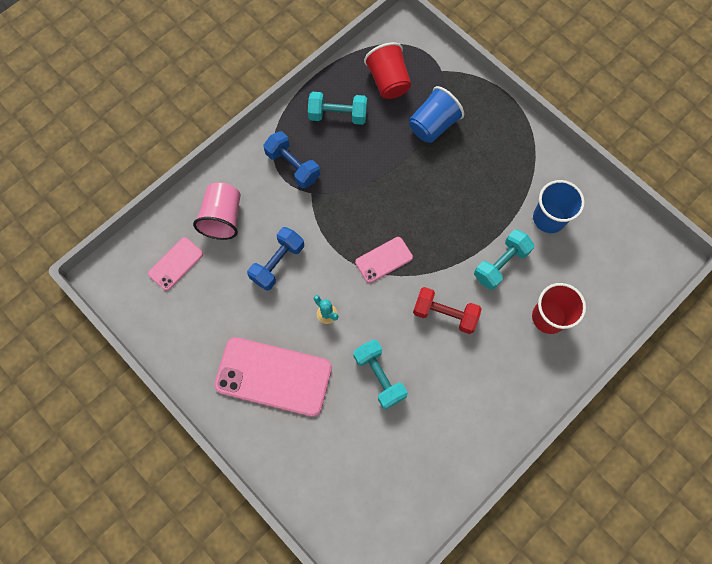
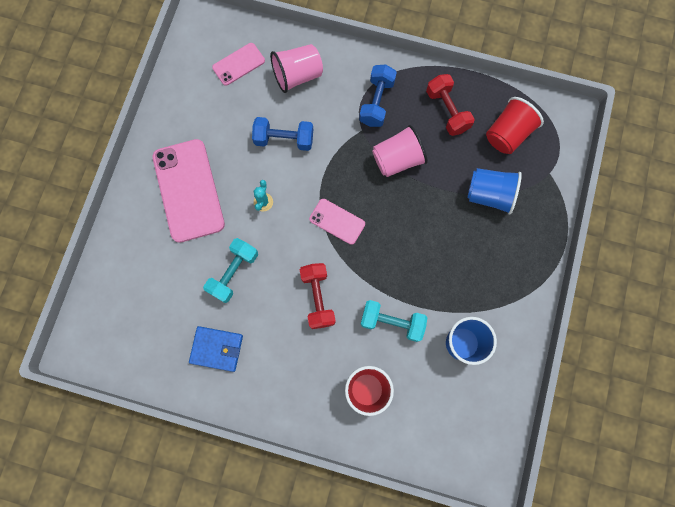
camera: 60 degrees right, 5 degrees up
pink phone [148,237,203,291] -> pink phone turned 45 degrees counterclockwise [212,43,265,86]
turquoise dumbbell [308,92,367,125] -> red dumbbell [426,74,475,136]
none -> blue wallet [189,326,243,372]
none -> pink cup [372,125,428,177]

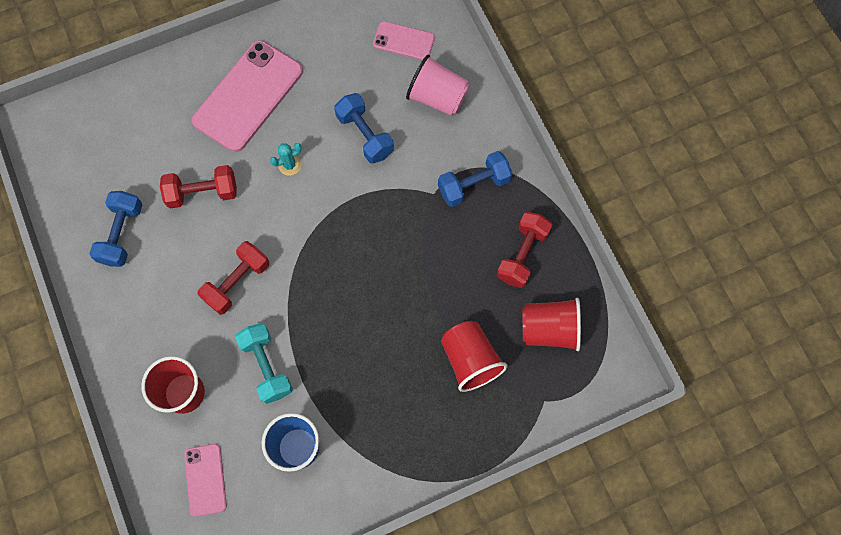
camera: 50 degrees right, 5 degrees down
blue wallet [189,326,243,372] -> blue dumbbell [89,191,142,267]
turquoise dumbbell [203,238,258,303] -> red dumbbell [160,165,237,209]
pink phone [309,199,365,245] -> pink phone moved to [184,444,227,517]
pink cup [372,125,428,177] -> none
blue cup [467,168,522,215] -> red cup [441,321,507,392]

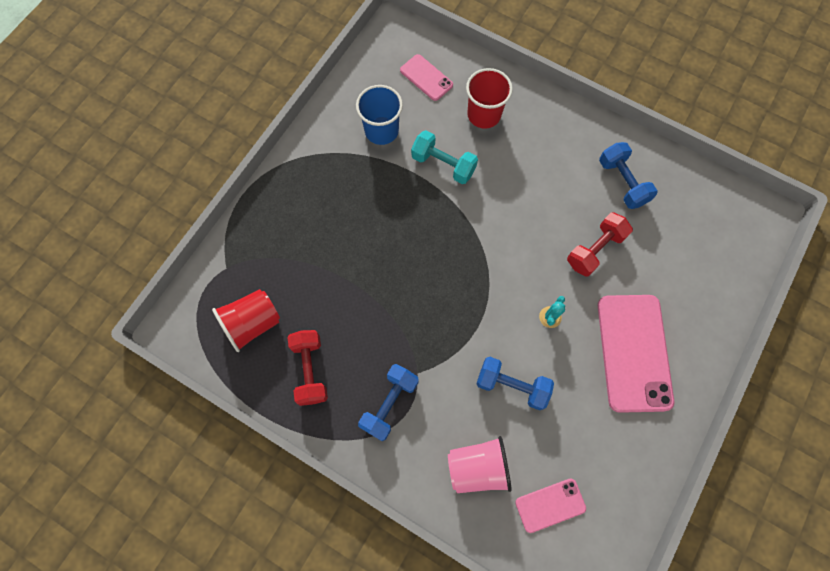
camera: 145 degrees right, 0 degrees up
red dumbbell [198,241,269,315] -> none
red cup [441,321,507,392] -> none

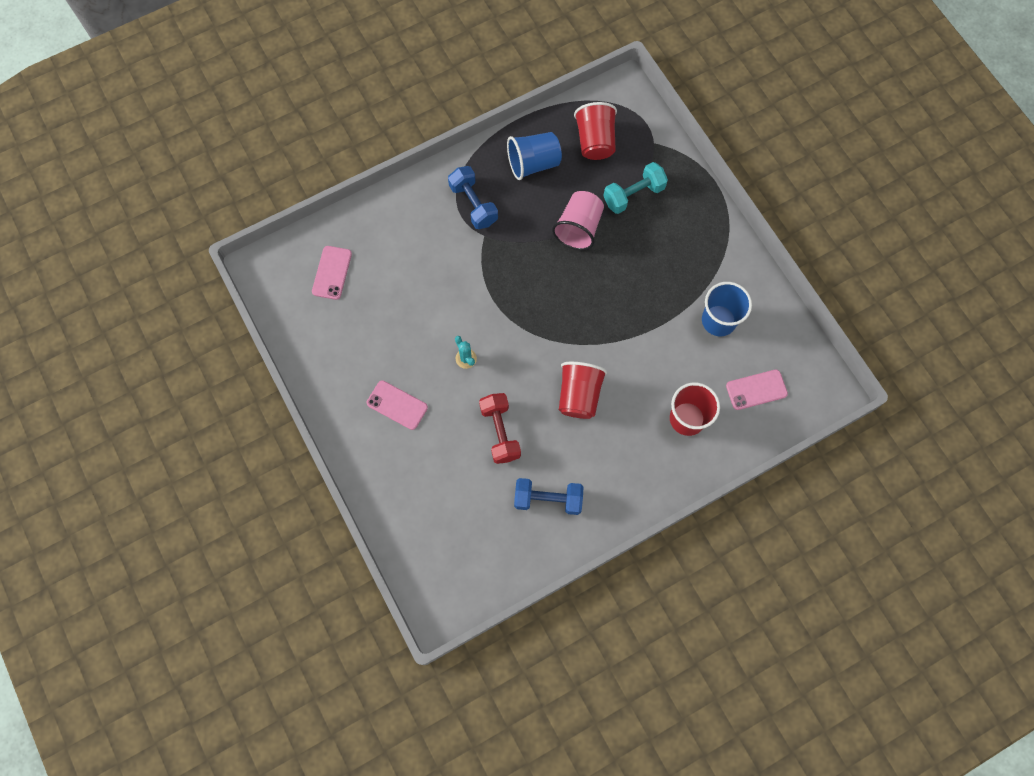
camera: 120 degrees right, 0 degrees up
red dumbbell [287,330,328,406] -> blue cup [507,132,562,180]
turquoise dumbbell [411,130,478,184] -> turquoise dumbbell moved to [603,162,668,214]
pink cup [448,436,512,493] -> pink cup moved to [552,191,604,250]
blue dumbbell [476,357,554,410] -> none
pink phone [598,295,674,413] -> pink phone [367,380,428,430], size x0.52
none -> red cup [559,362,607,419]

